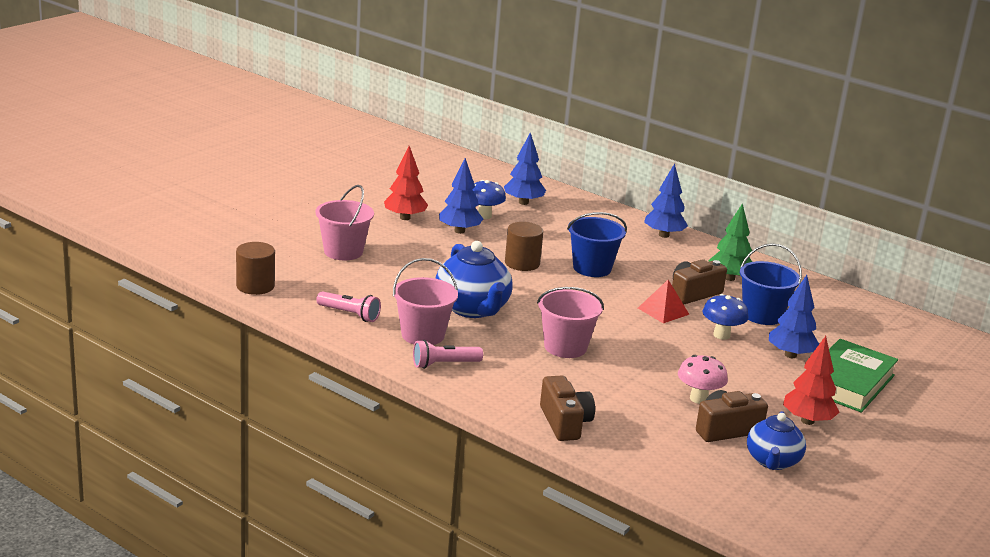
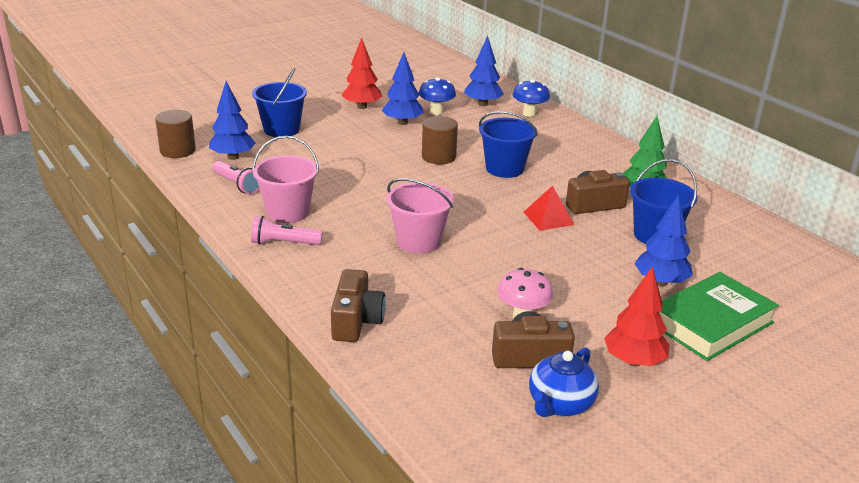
camera: 20 degrees right, 5 degrees up
pink bucket [315,185,374,260] -> blue bucket [252,68,307,137]
blue teapot [435,241,513,318] -> none
blue tree [644,163,688,238] -> blue tree moved to [209,81,256,160]
blue mushroom [703,294,749,340] -> blue mushroom moved to [512,80,550,117]

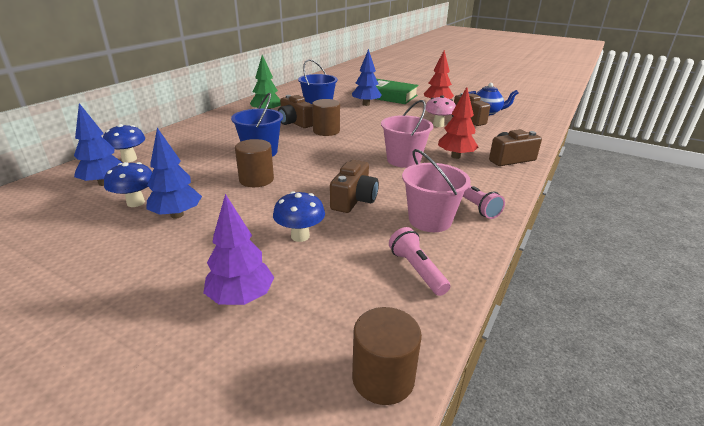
camera: 115 degrees left, 0 degrees up
blue tree [209,81,256,160] -> none
pink flashlight [213,161,260,194] -> pink flashlight turned 45 degrees counterclockwise [389,227,450,296]
blue bucket [252,68,307,137] -> purple tree [203,194,275,305]
red tree [341,37,382,109] -> red tree moved to [438,87,478,159]
red pyramid [524,186,574,231] -> brown cylinder [312,99,340,136]
none -> blue mushroom [273,191,325,242]
none -> brown camera [330,160,379,213]

